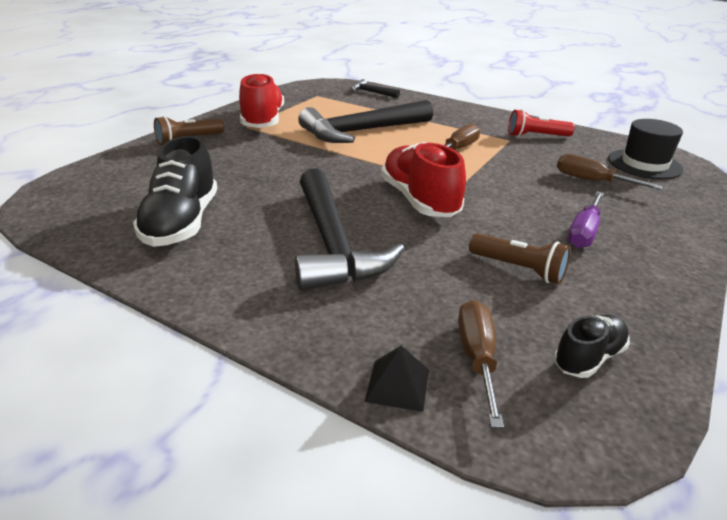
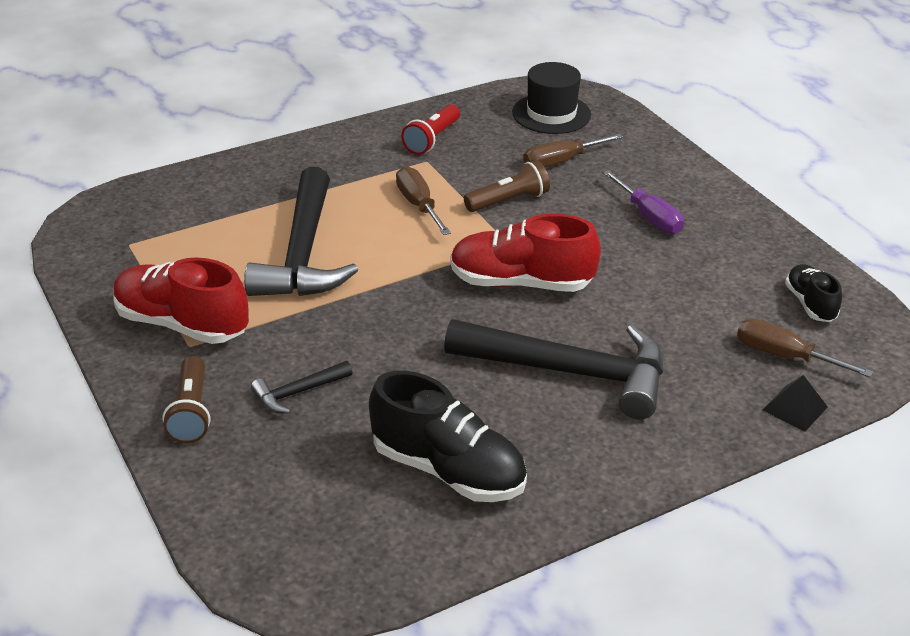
camera: 60 degrees left, 5 degrees up
black hammer [352,79,400,98] -> black hammer moved to [251,361,353,414]
brown flashlight [469,233,571,284] -> brown flashlight moved to [464,160,550,212]

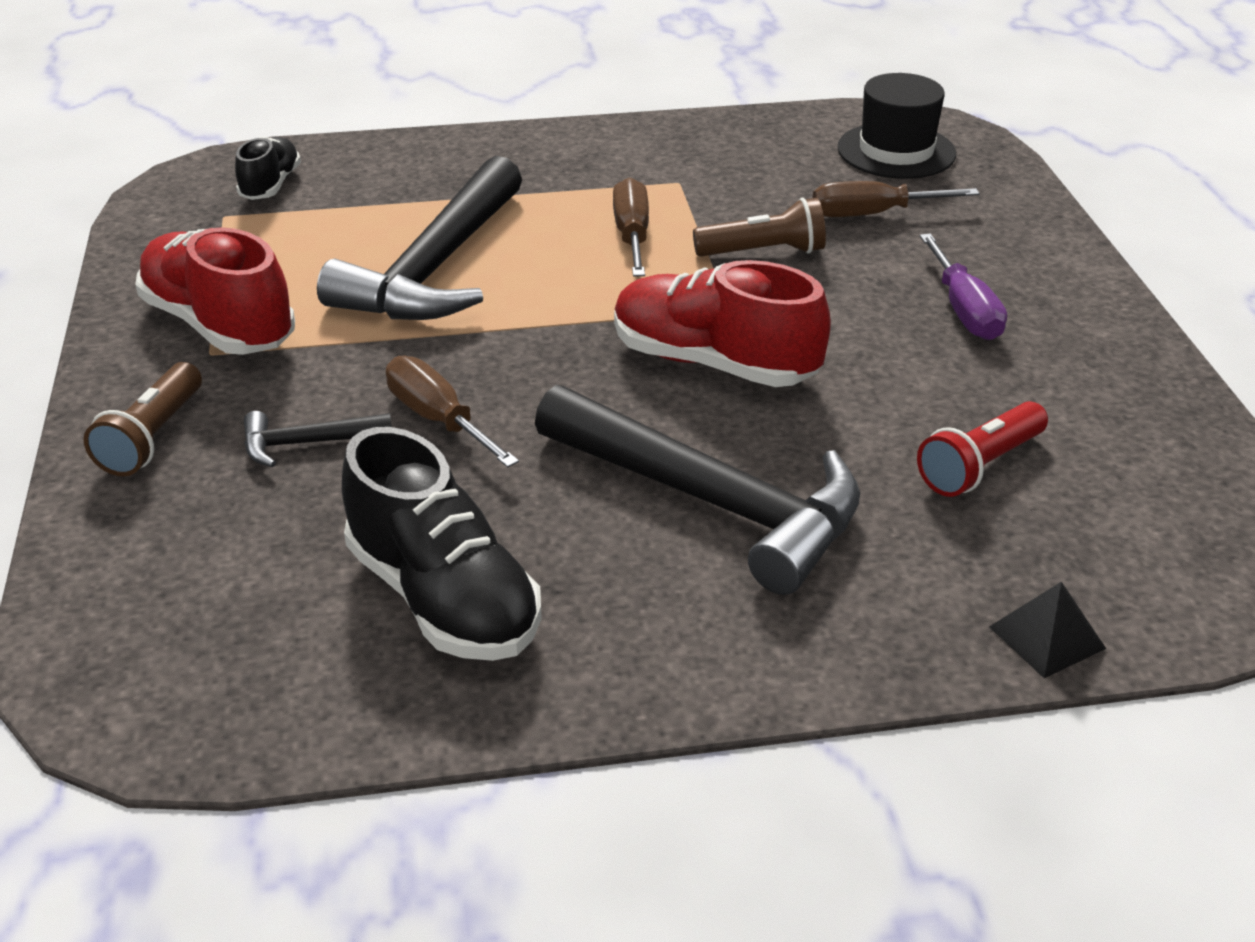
camera: 20 degrees right, 0 degrees up
red flashlight [401,104,460,155] -> red flashlight moved to [917,401,1048,497]
brown screwdriver [737,319,874,378] -> brown screwdriver moved to [386,356,519,467]
black shoe [785,264,842,322] -> black shoe moved to [235,137,301,200]

